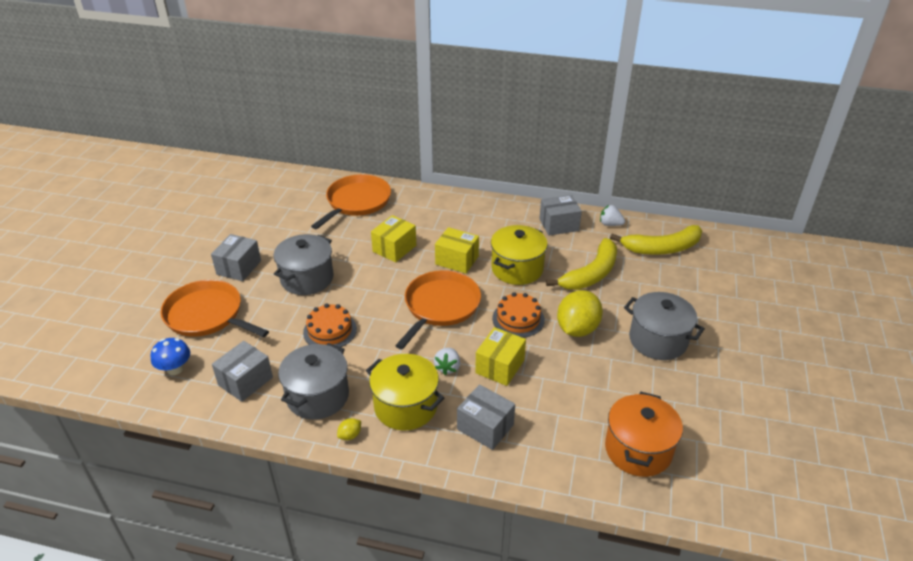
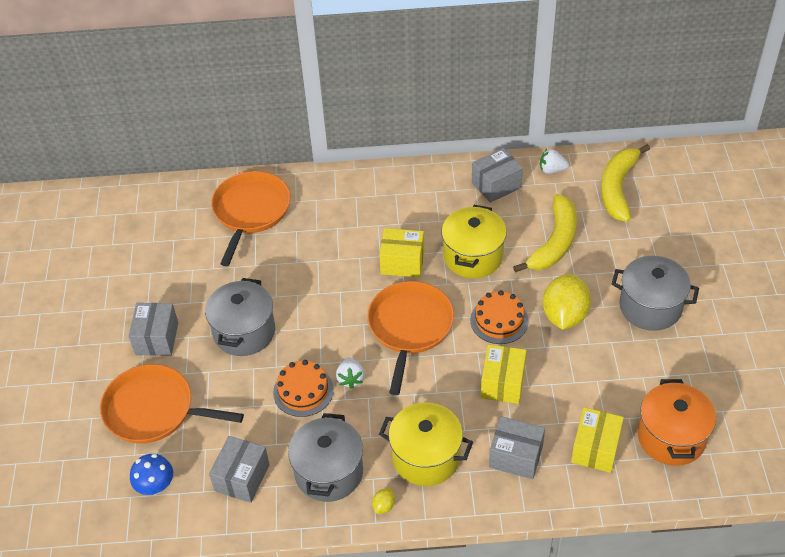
camera: 15 degrees left, 10 degrees up
yellow box [371,215,416,262] -> yellow box moved to [571,407,624,473]
white strawberry [434,348,460,375] -> white strawberry moved to [336,358,365,389]
yellow banana [610,225,702,255] -> yellow banana turned 135 degrees clockwise [601,144,650,222]

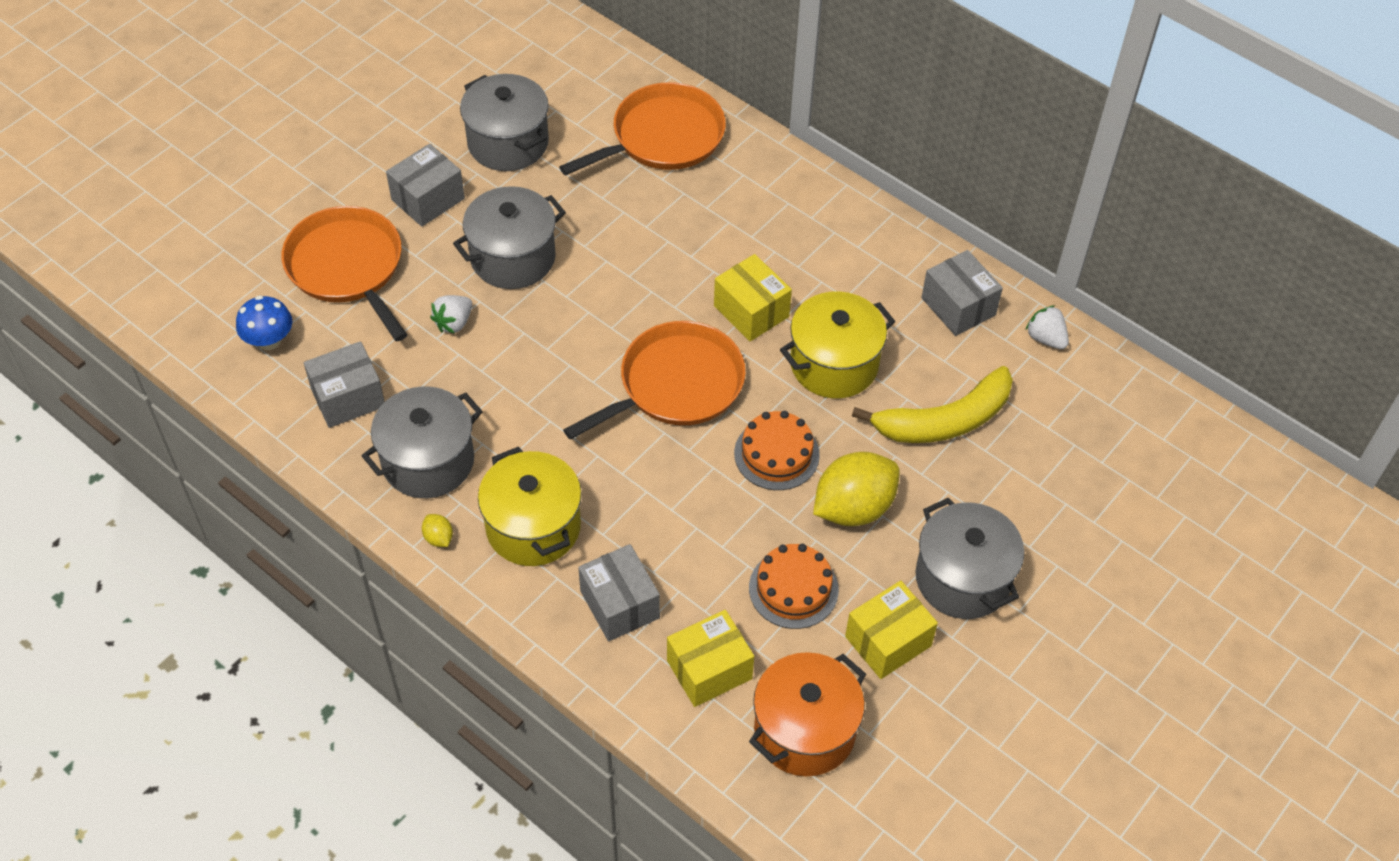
camera: 40 degrees right, 5 degrees up
orange cake [273,360,334,417] -> orange cake moved to [749,544,839,629]
white strawberry [336,358,365,389] -> white strawberry moved to [430,295,472,334]
yellow lemon [372,488,395,514] -> yellow lemon turned 75 degrees clockwise [422,514,453,547]
grey box [472,148,523,203] -> grey box turned 45 degrees clockwise [921,250,1003,336]
yellow box [481,344,527,404] -> yellow box moved to [845,581,938,679]
yellow banana [601,144,650,222] -> none
none -> grey pot [460,74,549,171]

